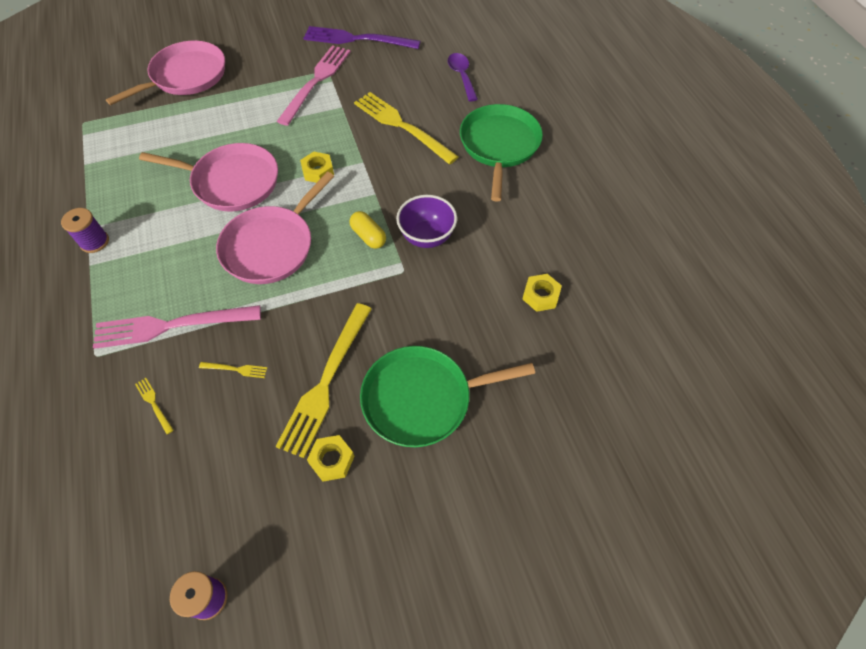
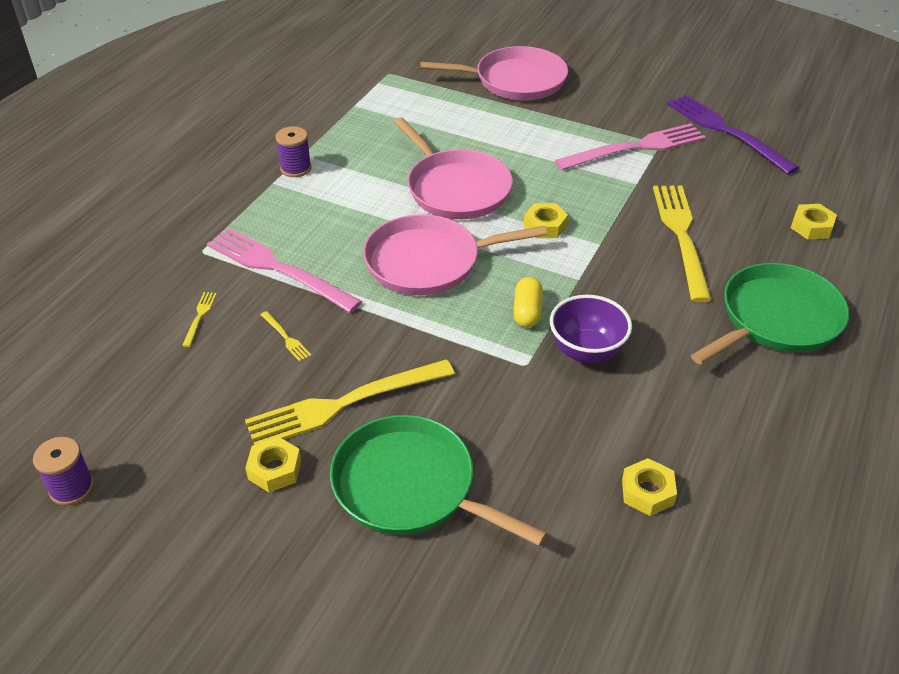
camera: 45 degrees right, 15 degrees down
purple spoon [448,53,478,101] -> yellow nut [791,204,837,239]

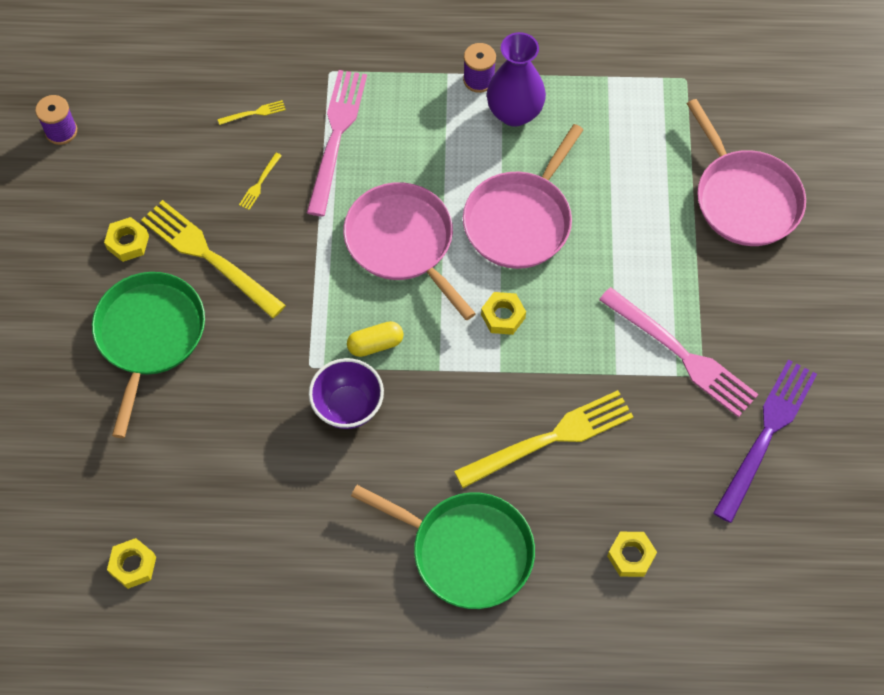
camera: 65 degrees right, 20 degrees up
yellow nut [622,458,677,516] -> yellow nut moved to [107,538,156,589]
none -> purple vase [487,32,546,127]

